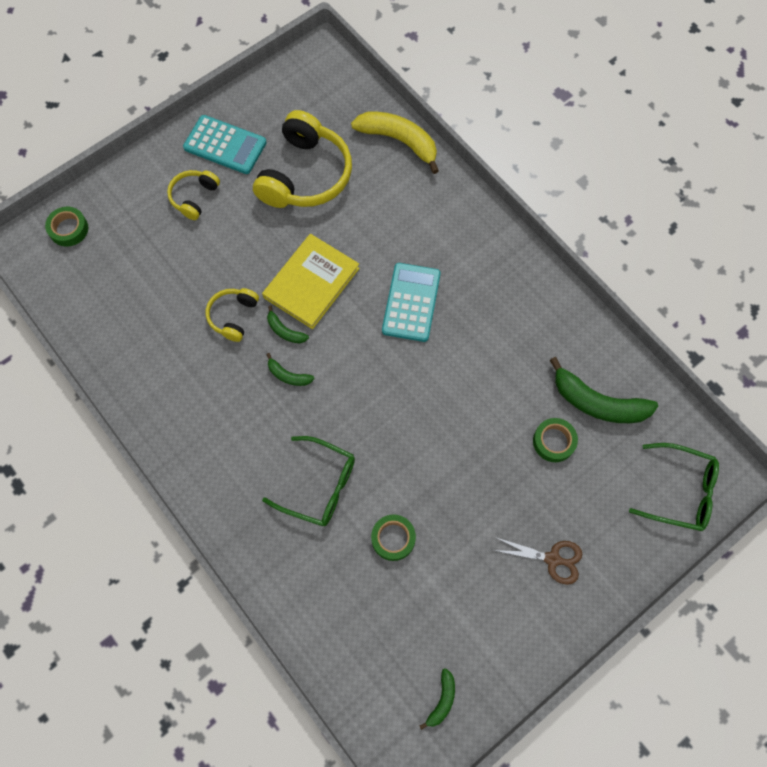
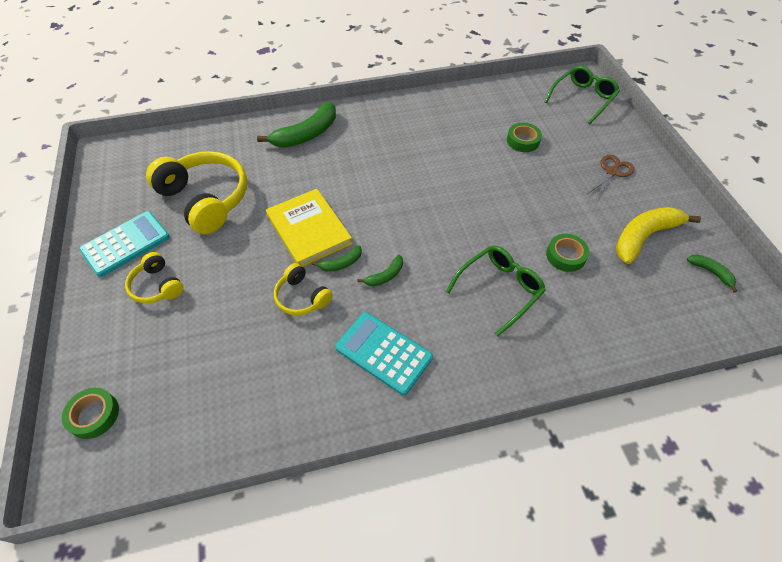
camera: 65 degrees left, 15 degrees down
yellow banana [351,112,439,174] -> yellow banana moved to [615,207,701,264]
turquoise calculator [382,263,441,342] -> turquoise calculator moved to [335,312,433,395]
green banana [550,357,658,423] -> green banana moved to [257,102,336,148]

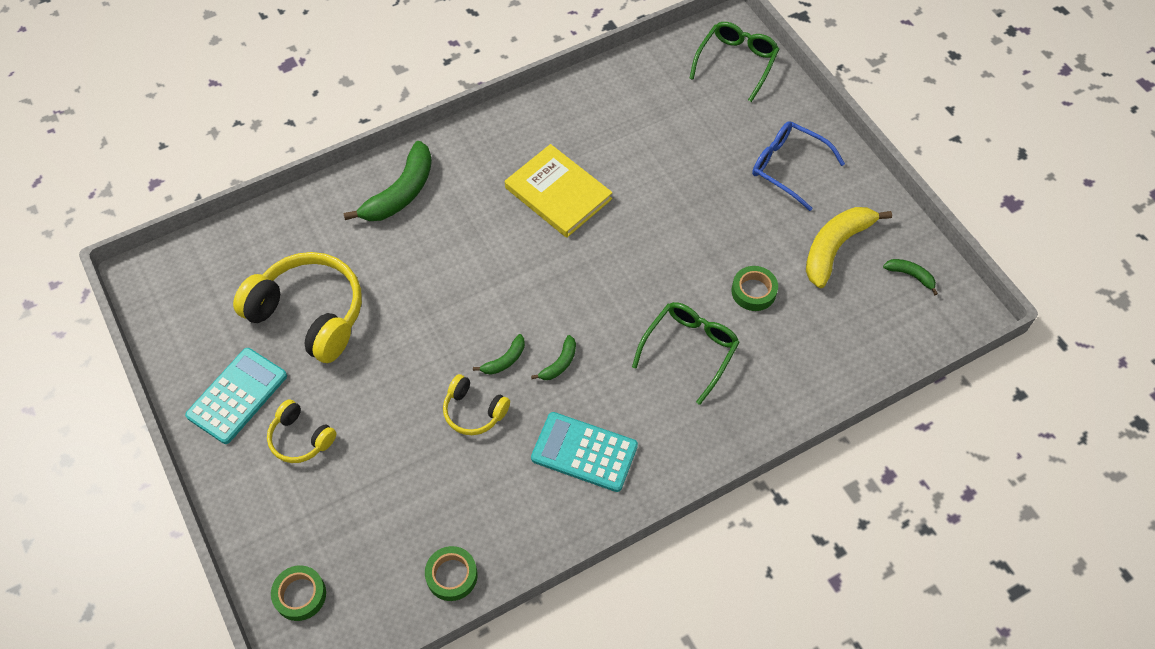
camera: 15 degrees left, 5 degrees up
yellow book [266,189,352,267] -> yellow book moved to [505,144,613,238]
green tape [507,123,542,152] -> green tape moved to [425,546,478,601]
brown scissors [586,155,634,201] -> blue glasses [752,121,845,211]

